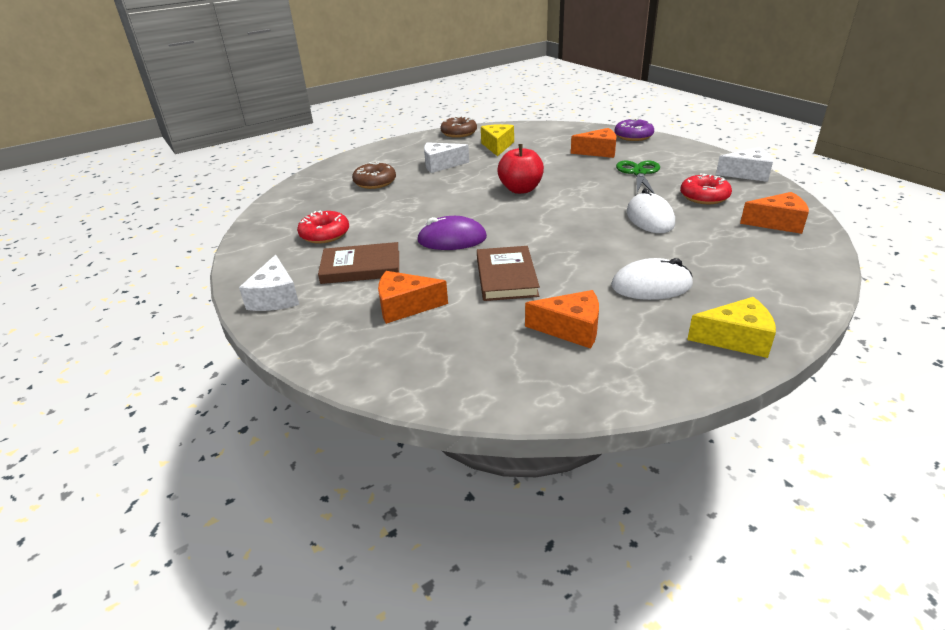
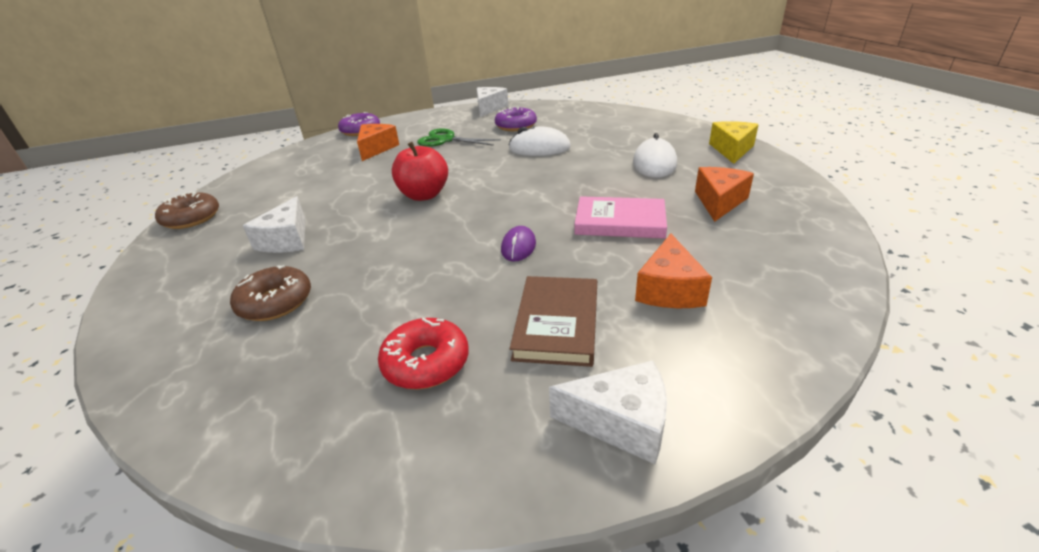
camera: 75 degrees left, 0 degrees up
purple mouse [417,216,487,250] -> purple mouse [501,226,536,261], size x0.62
brown book [477,246,540,301] -> pink book [574,196,667,239]
yellow cheese [481,124,514,156] -> none
red donut [680,173,732,204] -> purple donut [495,106,537,131]
orange cheese [740,192,809,234] -> none

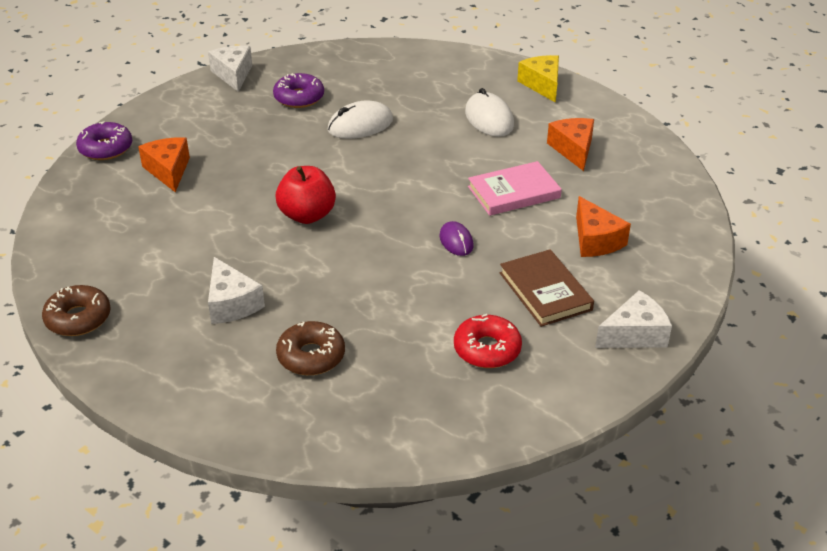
camera: 35 degrees left, 5 degrees up
green scissors [417,128,501,147] -> none

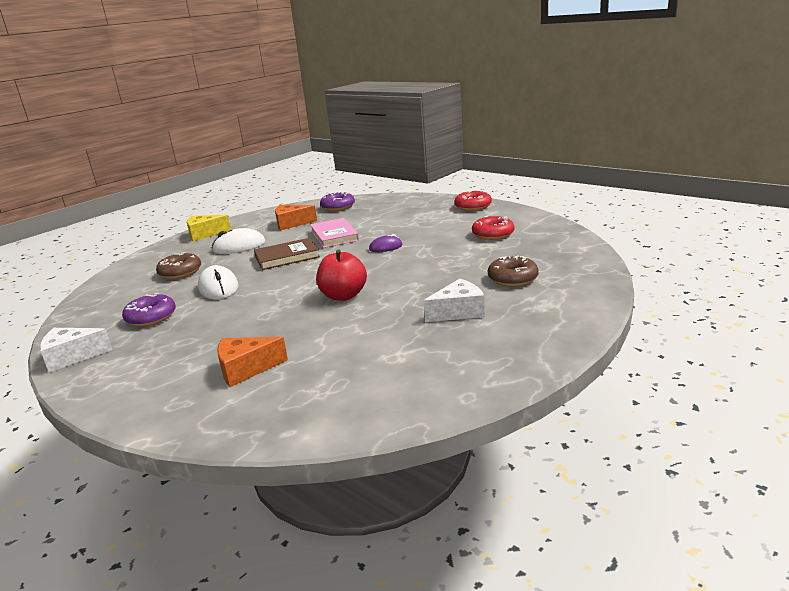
camera: 85 degrees left, 15 degrees down
brown donut [42,285,111,336] -> brown donut moved to [156,252,201,279]
purple donut [76,121,132,160] -> purple donut moved to [320,192,355,211]
brown book [500,249,594,327] -> brown book moved to [254,238,320,270]
orange cheese [576,196,631,257] -> none
white cheese [595,290,672,348] -> red donut [454,190,492,211]

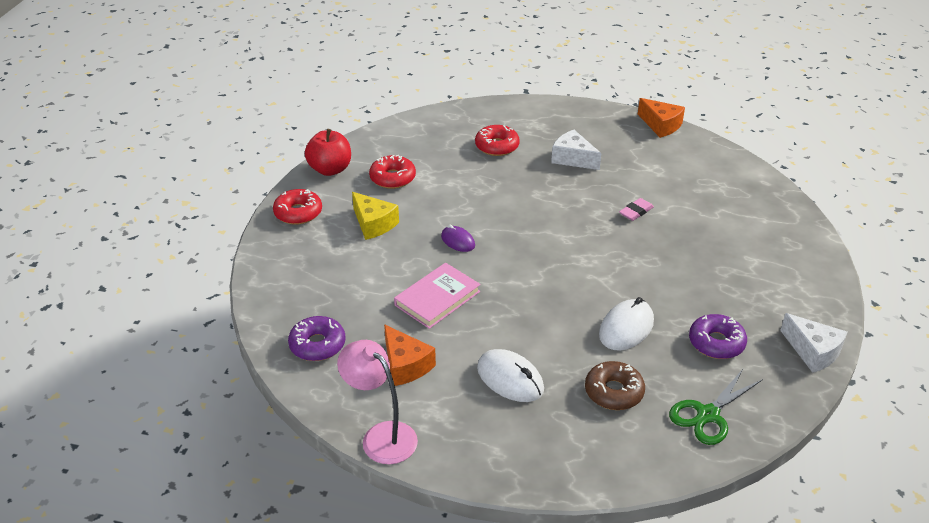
camera: 120 degrees left, 15 degrees up
yellow cheese [187,215,231,242] -> yellow cheese moved to [352,192,399,240]
orange cheese [217,337,288,387] -> orange cheese moved to [638,98,685,138]
brown book [254,238,320,270] -> none
red apple [316,250,367,301] -> red apple moved to [305,129,351,176]
brown donut [488,256,539,287] -> red donut [475,125,520,156]
none -> pink lamp [337,340,418,464]
none -> pink eraser [619,198,654,221]
none -> green scissors [669,369,763,445]

